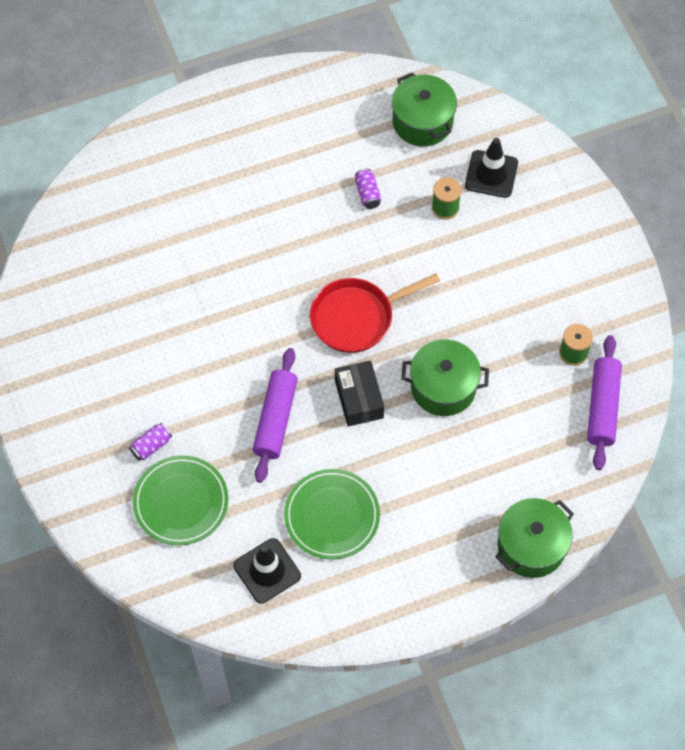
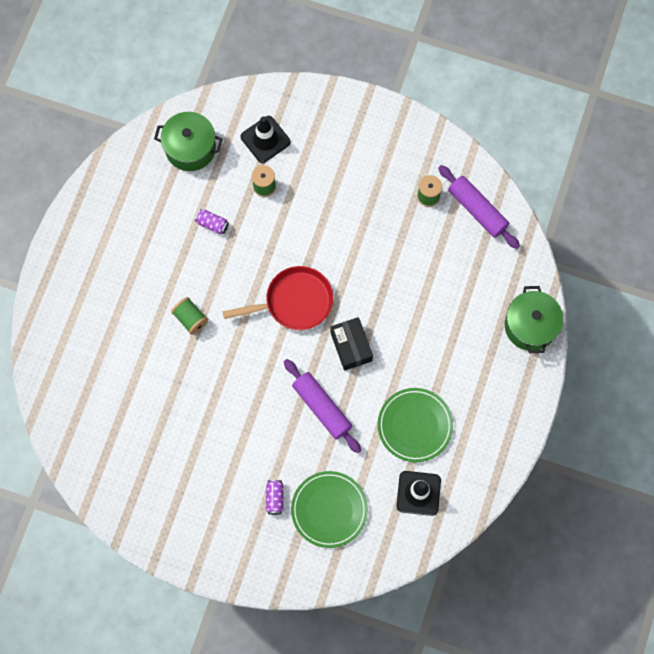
camera: 50 degrees left, 10 degrees up
red pan [310,273,440,353] -> red pan turned 120 degrees counterclockwise [222,266,333,330]
black box [335,360,384,427] -> black box turned 45 degrees clockwise [330,317,373,371]
green pot [401,340,489,416] -> none
none -> green spool [171,297,208,335]

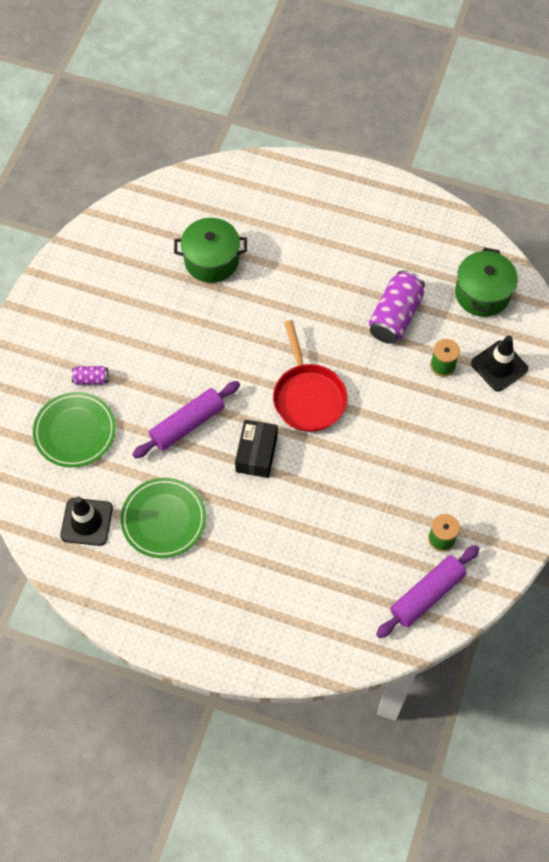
camera: 90 degrees right, 10 degrees down
green spool [171,297,208,335] -> none
purple can [195,209,229,234] -> purple can [369,270,425,344], size x2.03
black box [330,317,373,371] -> black box turned 60 degrees counterclockwise [235,420,278,478]
green pot [505,286,563,353] -> green pot moved to [174,218,247,283]

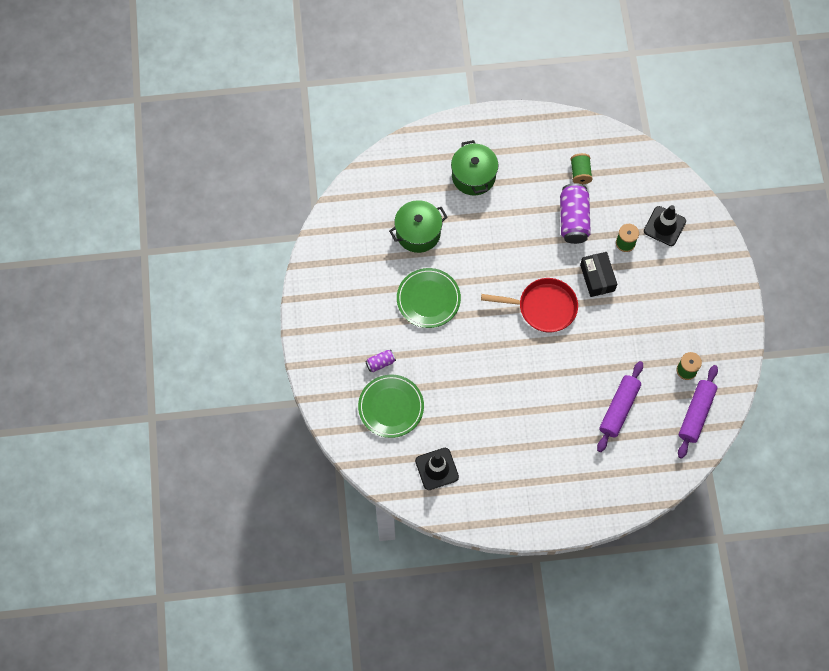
camera: 25 degrees left, 5 degrees up
green plate [120,478,206,558] -> green plate moved to [397,268,461,328]
purple rolling pin [132,381,240,458] -> purple rolling pin moved to [597,361,643,452]
black box [235,420,278,478] -> black box moved to [580,252,617,297]
red pan [273,320,347,432] -> red pan turned 45 degrees counterclockwise [481,278,578,332]
green pot [455,247,518,317] -> green pot moved to [451,140,498,196]
none -> green spool [571,153,593,185]

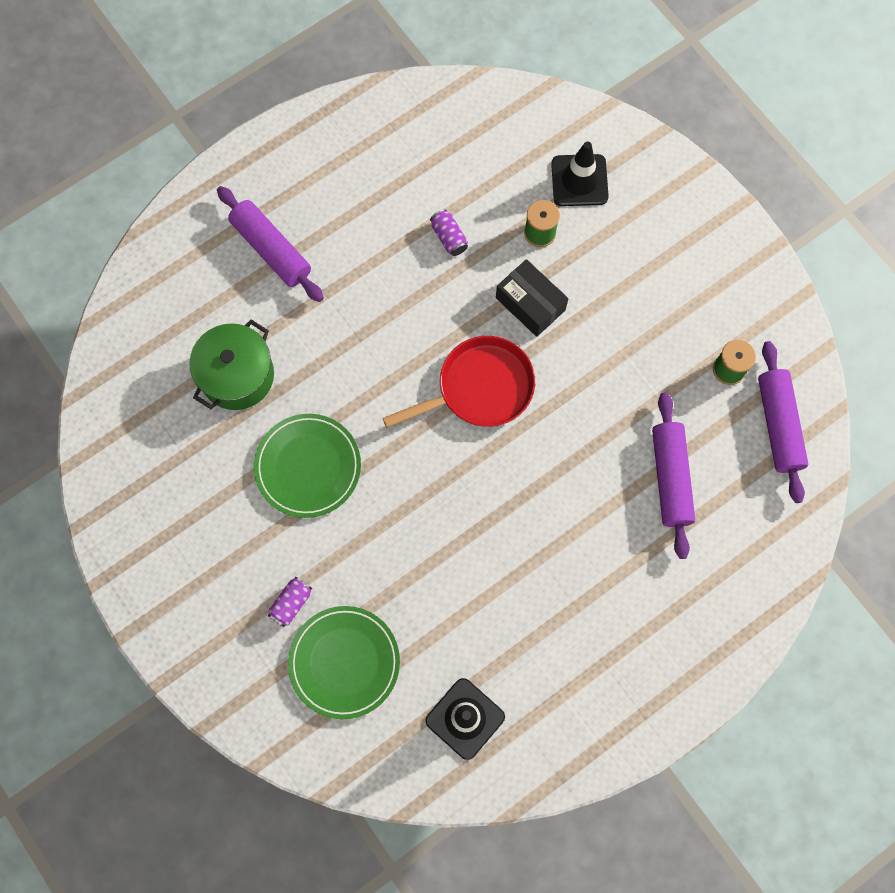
camera: 30 degrees left, 5 degrees up
green pot [451,140,498,196] -> purple rolling pin [217,186,324,302]
purple can [560,183,591,244] -> purple can [430,209,468,256], size x0.49
green spool [571,153,593,185] -> none

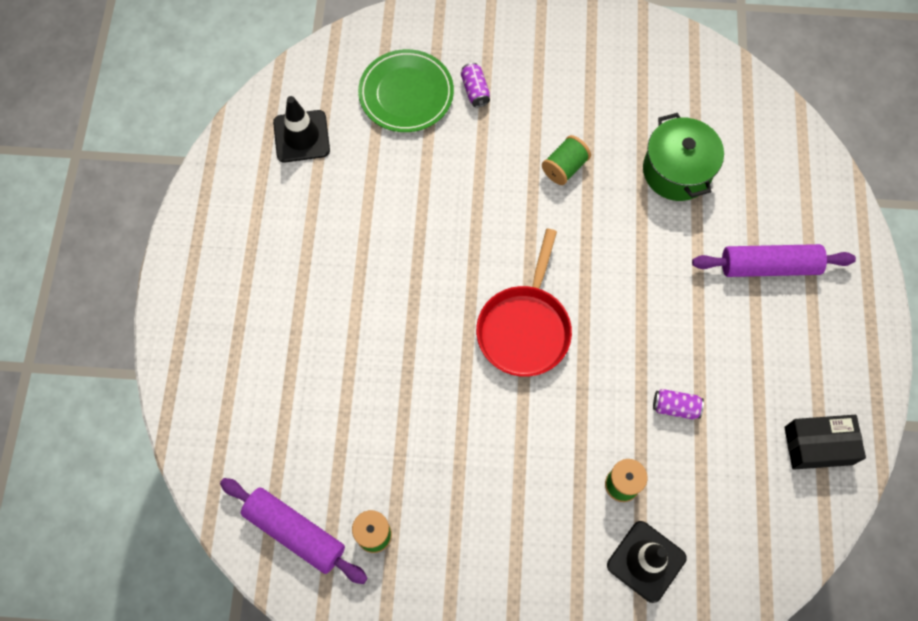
camera: 130 degrees right, 5 degrees down
green plate [254,414,361,518] -> green spool [542,135,591,185]
black box [496,259,568,337] -> black box moved to [784,415,866,470]
purple rolling pin [652,393,695,559] -> none

